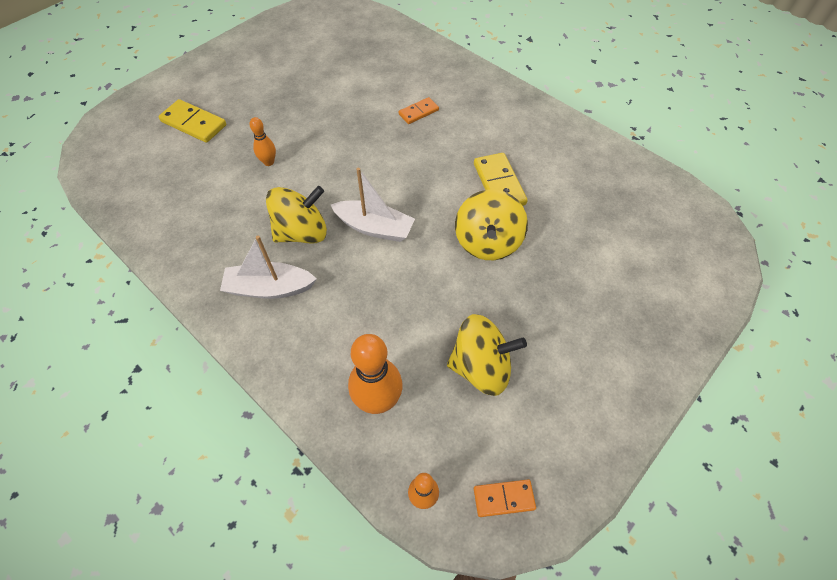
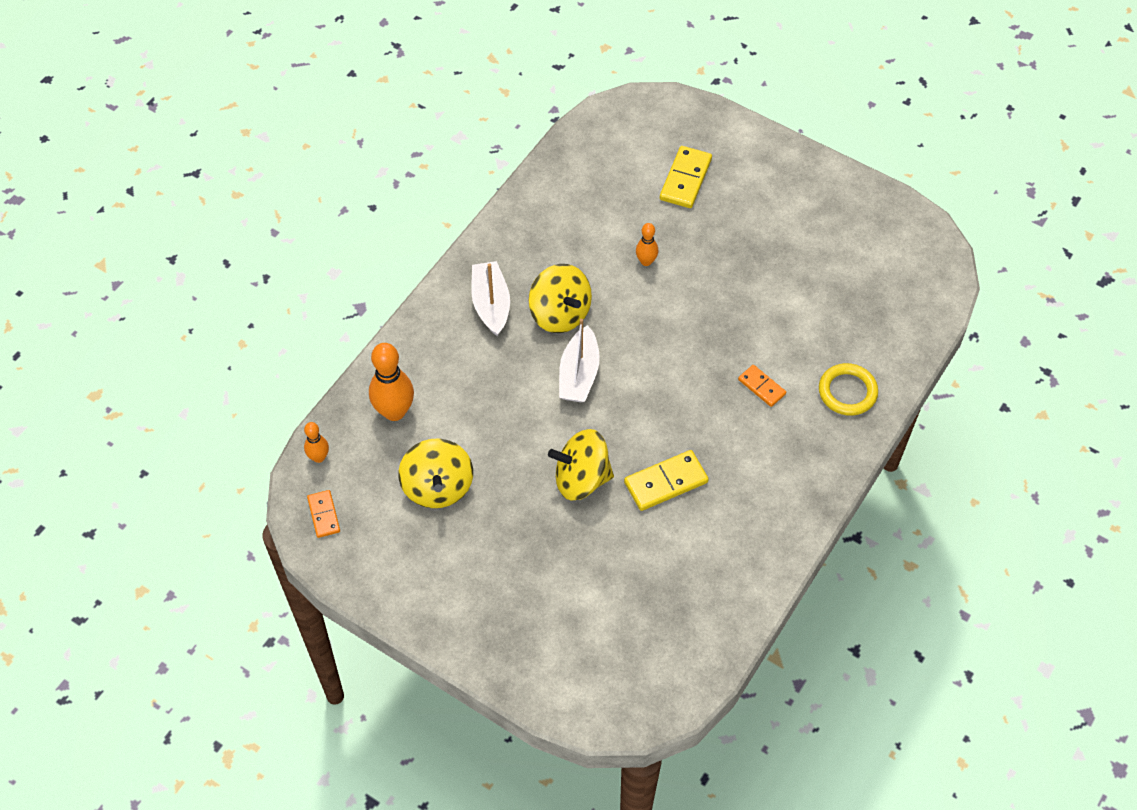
camera: 80 degrees right, 0 degrees up
none -> yellow ring [819,363,878,416]

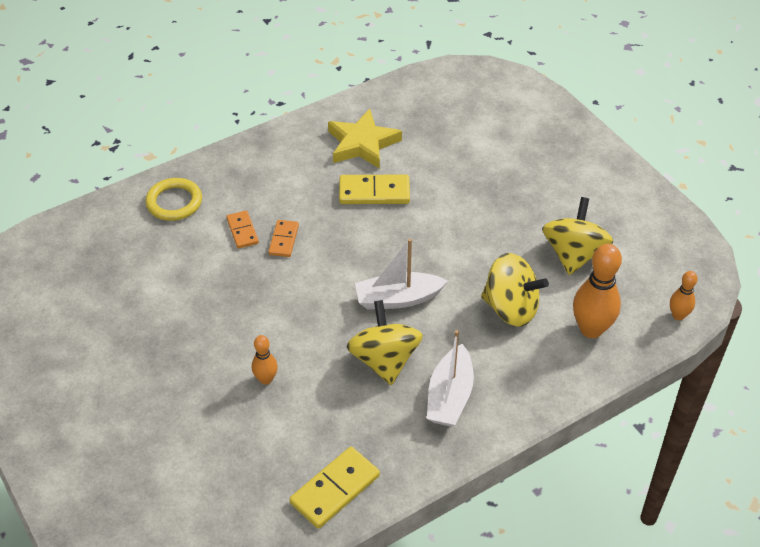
camera: 155 degrees left, 10 degrees down
orange domino [307,490,340,538] -> orange domino moved to [268,220,299,257]
yellow spinning top [548,429,614,501] -> yellow spinning top moved to [481,253,549,327]
white boat [559,319,600,402] -> white boat turned 135 degrees counterclockwise [355,239,448,309]
yellow domino [660,146,712,208] -> yellow domino moved to [289,447,380,529]
none -> yellow star [328,109,402,169]

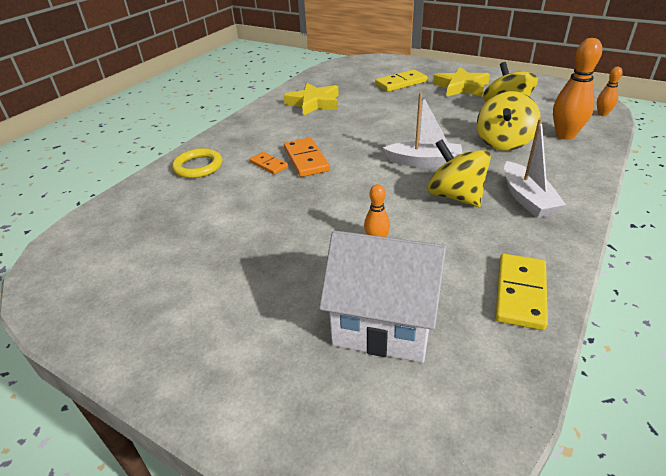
camera: 25 degrees left, 10 degrees down
orange domino [268,220,299,257] -> orange domino [284,137,330,177], size x1.63
yellow domino [339,175,410,204] -> yellow domino moved to [375,70,427,92]
white boat [355,239,448,309] -> white boat turned 135 degrees counterclockwise [383,92,462,167]
yellow spinning top [481,253,549,327] -> yellow spinning top turned 120 degrees clockwise [477,91,541,151]
none -> white house [319,230,446,363]
none -> yellow star [433,67,490,97]

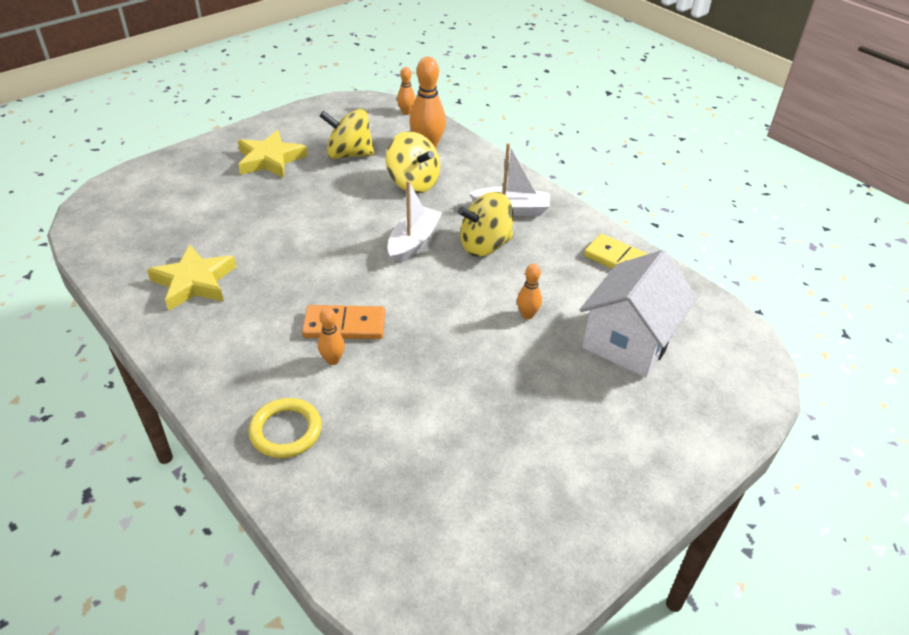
camera: 75 degrees left, 5 degrees up
orange domino [250,152,288,175] -> orange bowling pin [318,308,345,365]
yellow domino [375,70,427,92] -> none

